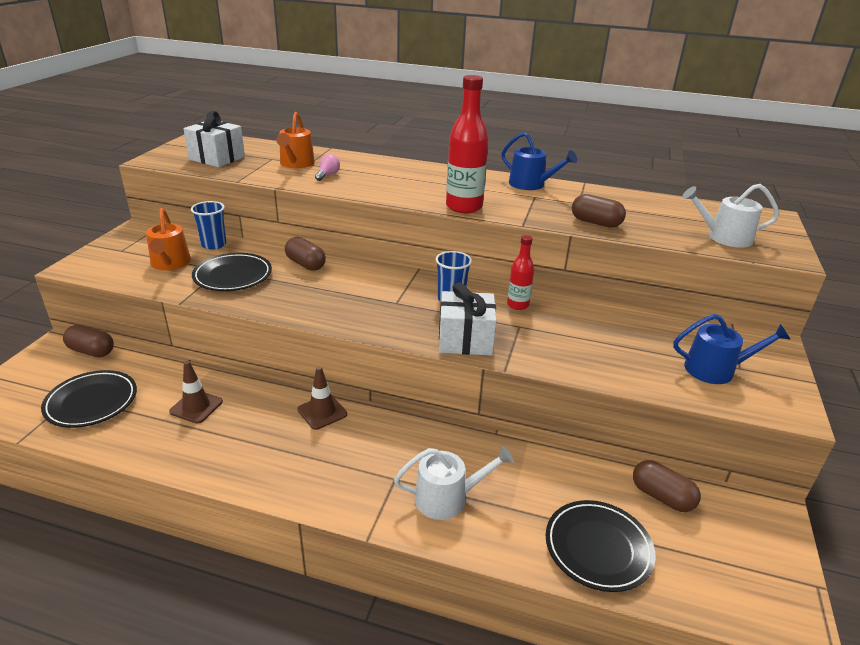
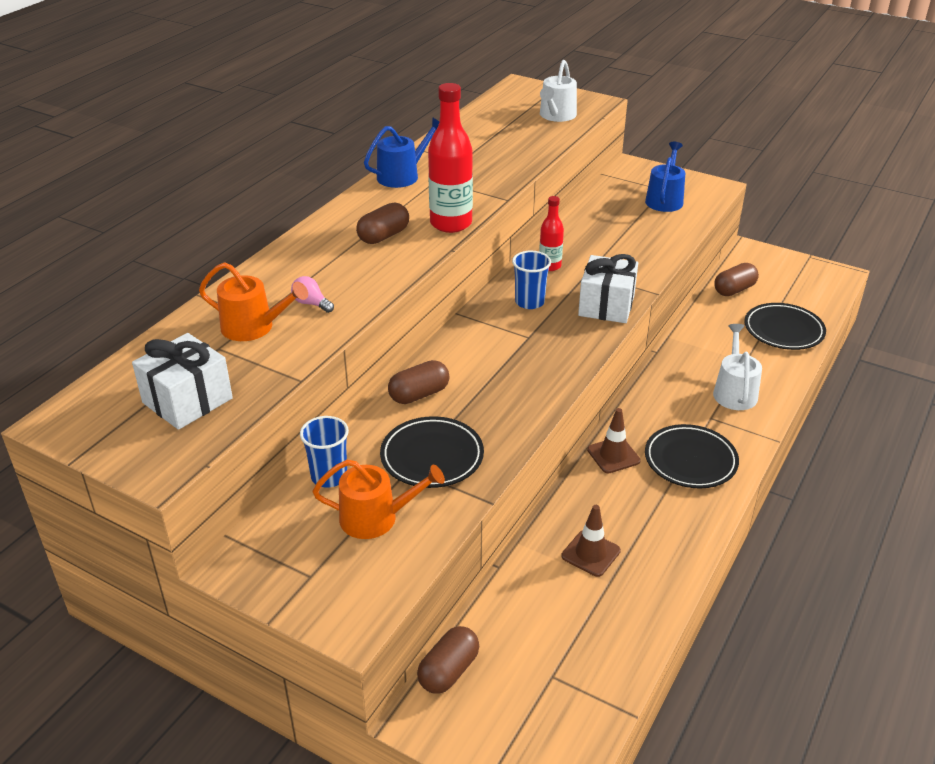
camera: 75 degrees left, 5 degrees up
black plate [41,370,137,428] -> black plate moved to [645,424,739,489]
brown capsule [572,194,626,228] -> brown capsule moved to [356,202,409,244]

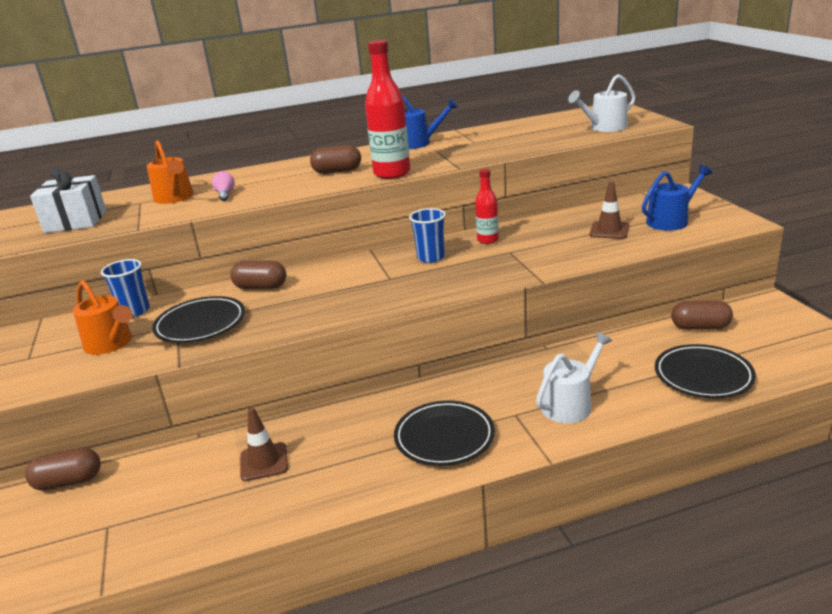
camera: 45 degrees right, 10 degrees down
white gift [578,254,638,323] -> none
brown traffic cone [587,408,641,473] -> brown traffic cone moved to [590,181,629,239]

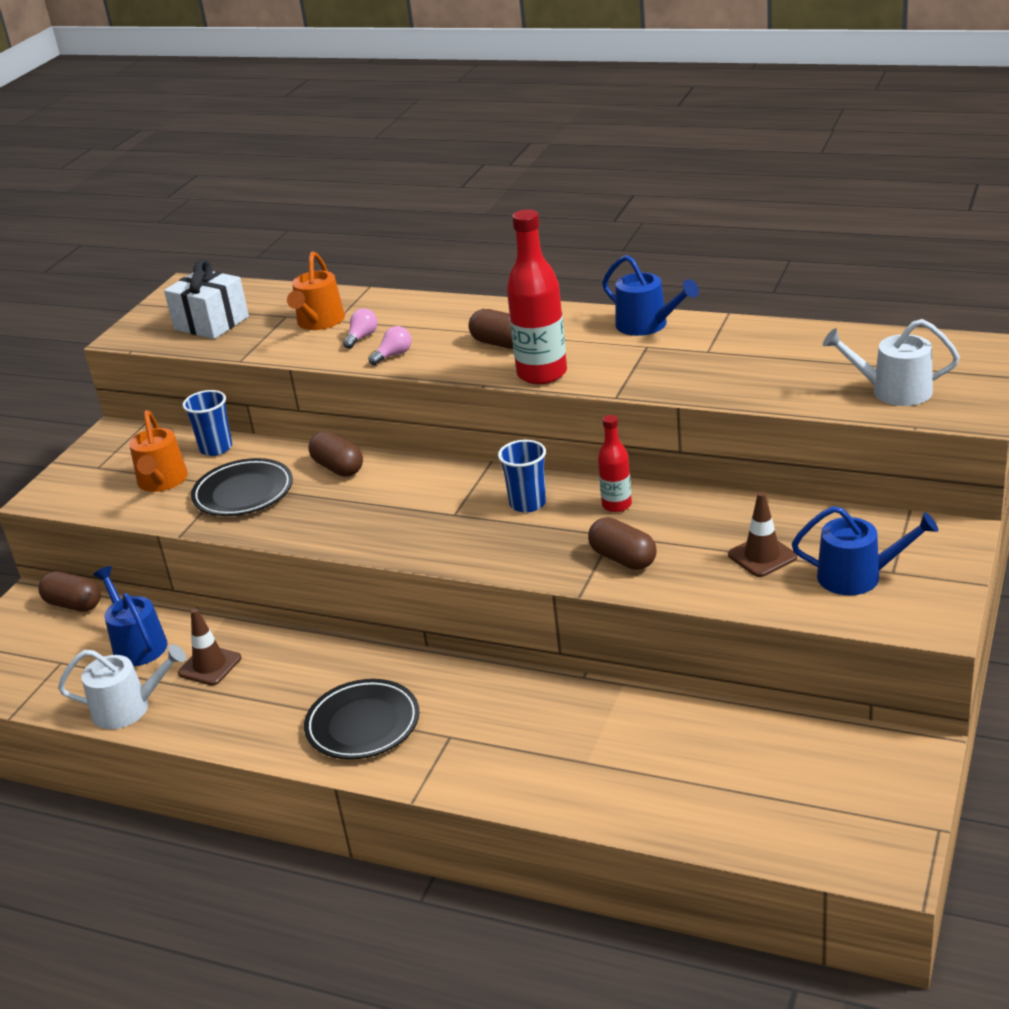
camera: 40 degrees right, 5 degrees up
white watering can [536,332,612,423] -> white watering can moved to [58,644,186,729]
black plate [655,344,756,398] -> none
brown capsule [671,300,733,330] -> brown capsule moved to [588,517,657,570]
none -> blue watering can [93,566,167,666]
none -> pink light bulb [368,326,412,365]

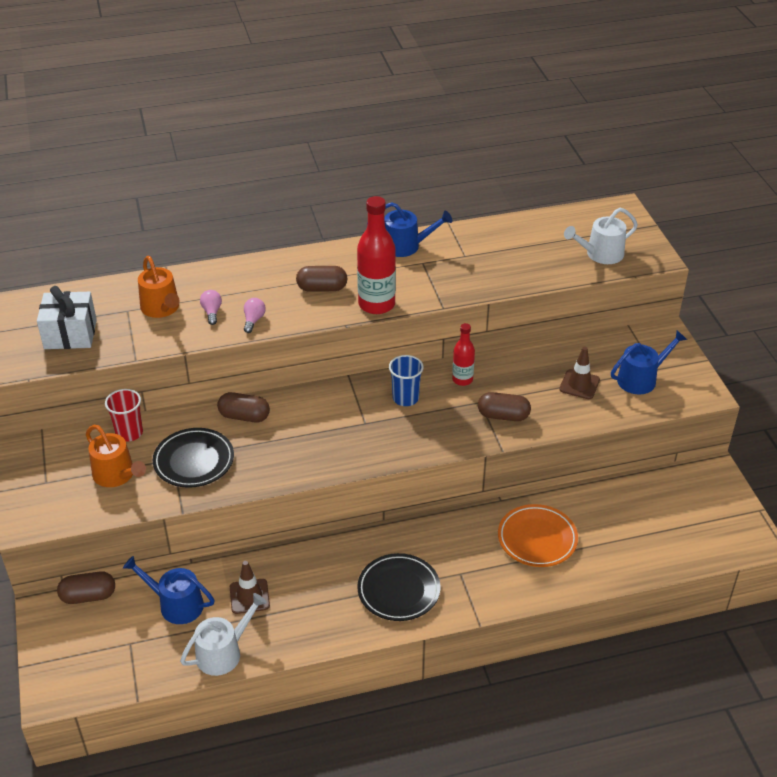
camera: 40 degrees left, 10 degrees up
blue cup [182,390,232,456] -> red cup [105,389,143,442]
none -> orange plate [498,504,578,567]

